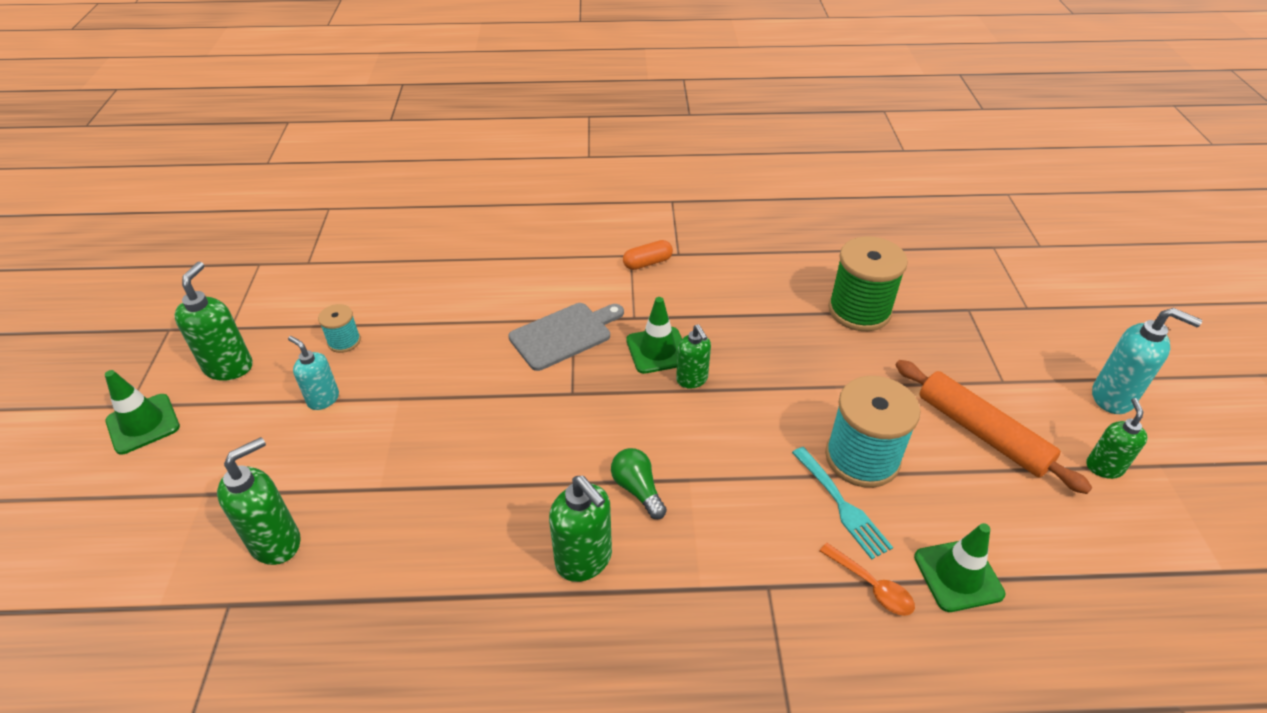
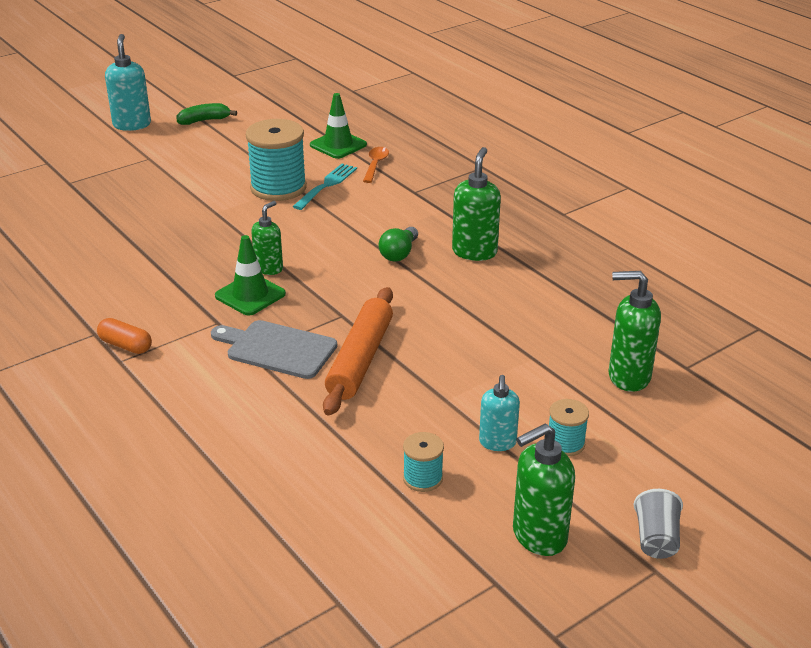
camera: 125 degrees left, 10 degrees down
green traffic cone [105,370,180,455] -> grey cup [633,489,683,559]
green spool [828,236,908,331] -> none
orange rolling pin [896,360,1092,494] -> orange rolling pin moved to [323,287,393,415]
green soap dispenser [1086,398,1148,479] -> green banana [176,103,237,125]
none -> turquoise spool [549,399,589,457]

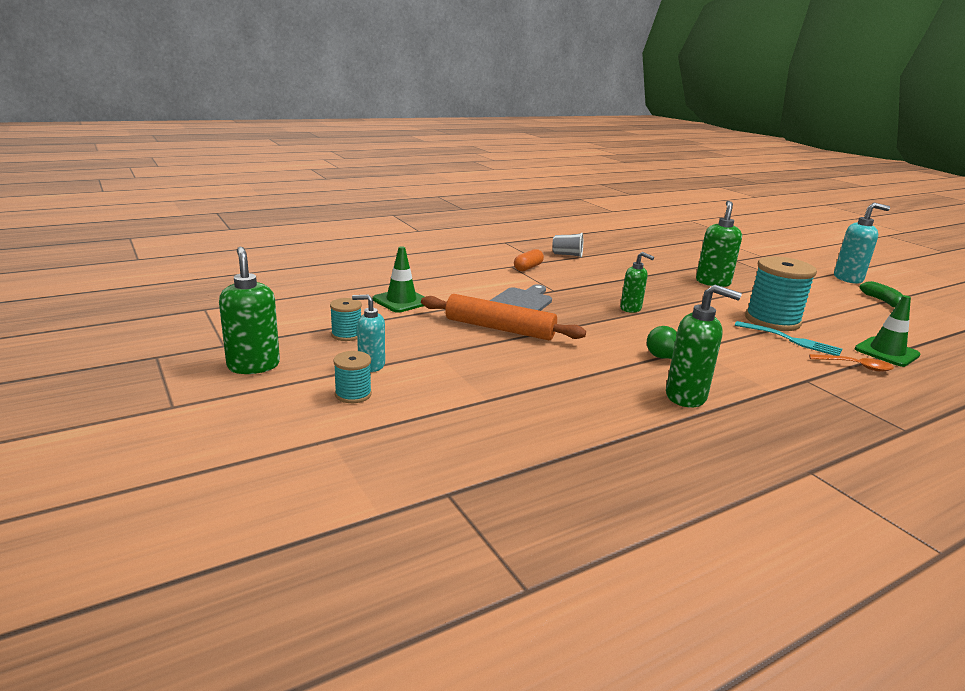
camera: 95 degrees right, 10 degrees down
green traffic cone [215,235,286,315] -> green traffic cone moved to [373,246,425,313]
green soap dispenser [608,271,661,392] -> green soap dispenser moved to [696,201,742,287]
grey cup [633,489,683,559] -> grey cup moved to [552,233,583,258]

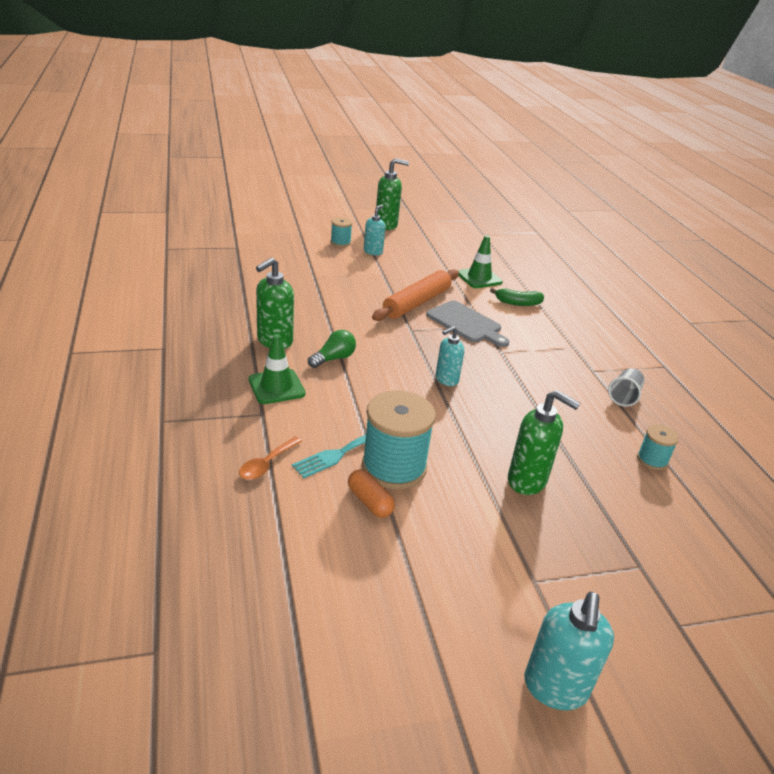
camera: 105 degrees right, 10 degrees up
turquoise spool [330,298,362,341] -> turquoise spool moved to [637,424,679,470]
orange capsule [514,249,544,271] -> orange capsule moved to [348,469,395,518]
green soap dispenser [620,252,654,313] -> turquoise soap dispenser [436,326,464,386]
green traffic cone [855,295,920,367] -> green traffic cone moved to [248,334,306,404]
green banana [859,281,903,308] -> green banana moved to [490,288,544,306]

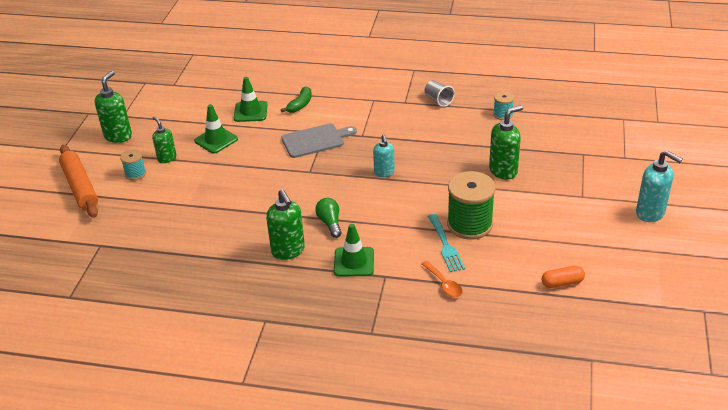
camera: 60 degrees left, 5 degrees up
orange capsule [348,469,395,518] -> orange capsule moved to [541,266,585,288]
turquoise spool [362,390,436,490] -> green spool [447,171,496,240]
turquoise soap dispenser [364,205,385,255] -> green soap dispenser [152,117,177,163]
orange rolling pin [372,269,459,321] -> orange rolling pin moved to [59,145,98,218]
none -> green traffic cone [194,104,238,153]

